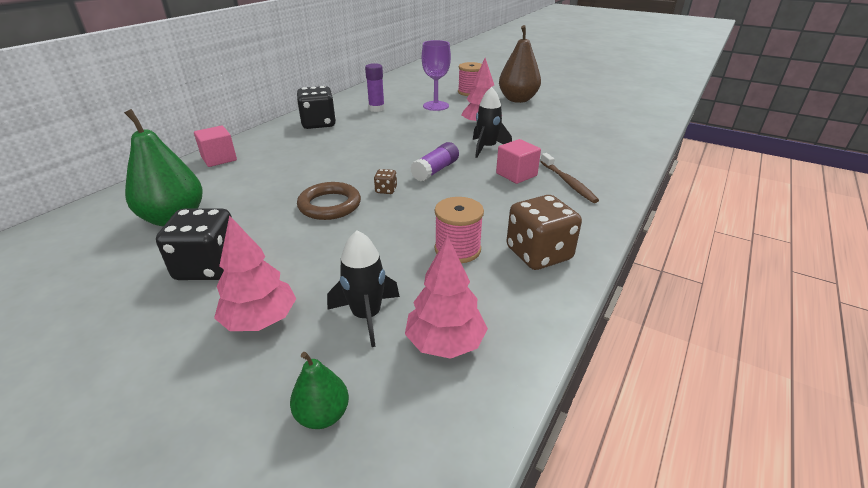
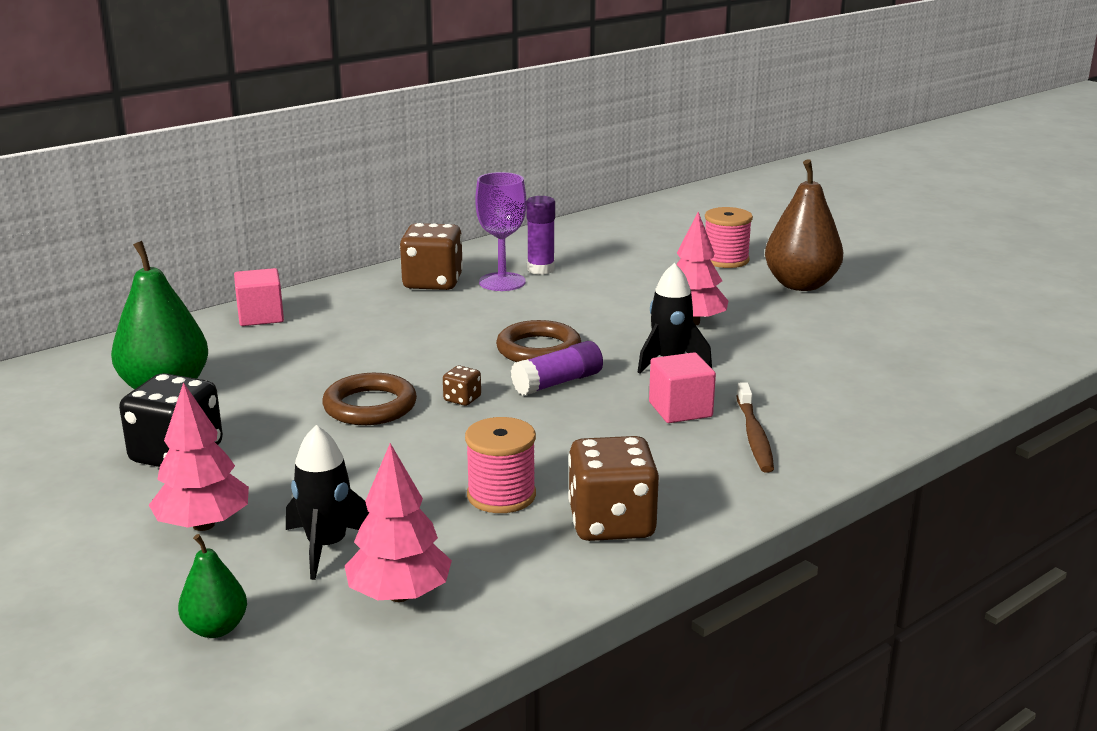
camera: 20 degrees right, 10 degrees down
black dice [297,86,336,129] -> brown dice [400,223,463,290]
purple goblet [422,40,451,111] -> purple goblet moved to [475,172,526,291]
none -> brown ring [496,320,581,362]

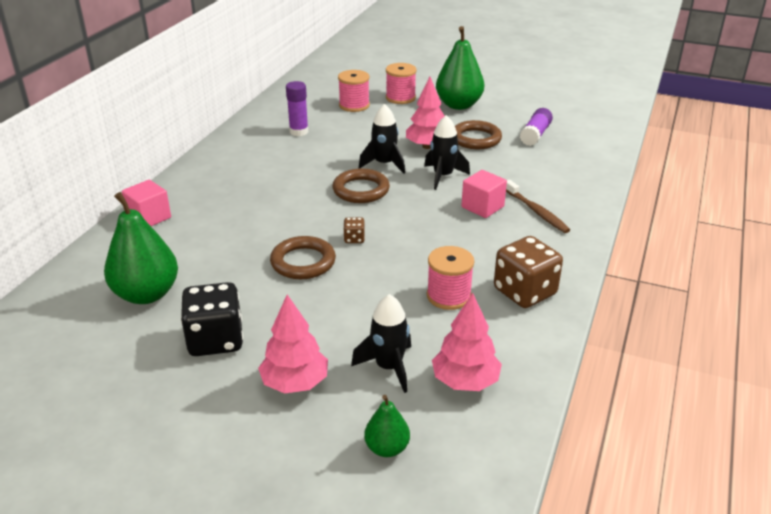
camera: 30 degrees left, 10 degrees up
brown dice [400,223,463,290] -> none
purple goblet [475,172,526,291] -> none
purple glue stick [511,341,603,395] -> purple glue stick moved to [520,108,553,146]
brown pear [765,159,843,291] -> green pear [436,26,484,110]
none -> pink spool [338,70,370,112]
none -> black rocket [359,104,405,174]
none -> brown ring [455,120,502,149]

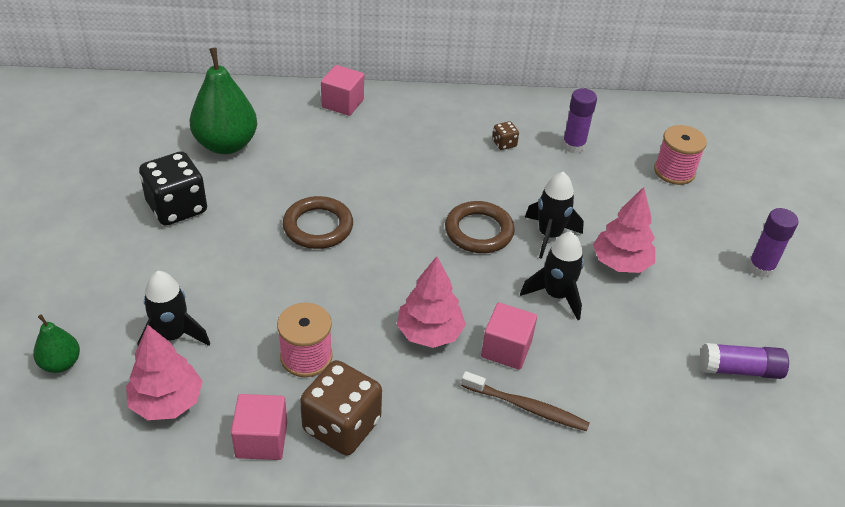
camera: 65 degrees right, 10 degrees up
pink tree [258,295,328,394] -> pink tree moved to [397,256,466,348]
brown dice [343,217,365,243] -> brown dice moved to [492,121,519,150]
pink spool [386,63,416,104] -> none
green pear [436,26,484,110] -> purple glue stick [748,208,798,278]
brown ring [455,120,502,149] -> none
brown toothbrush [506,180,570,233] -> brown toothbrush turned 105 degrees counterclockwise [461,371,590,431]
none -> pink cube [231,394,287,460]

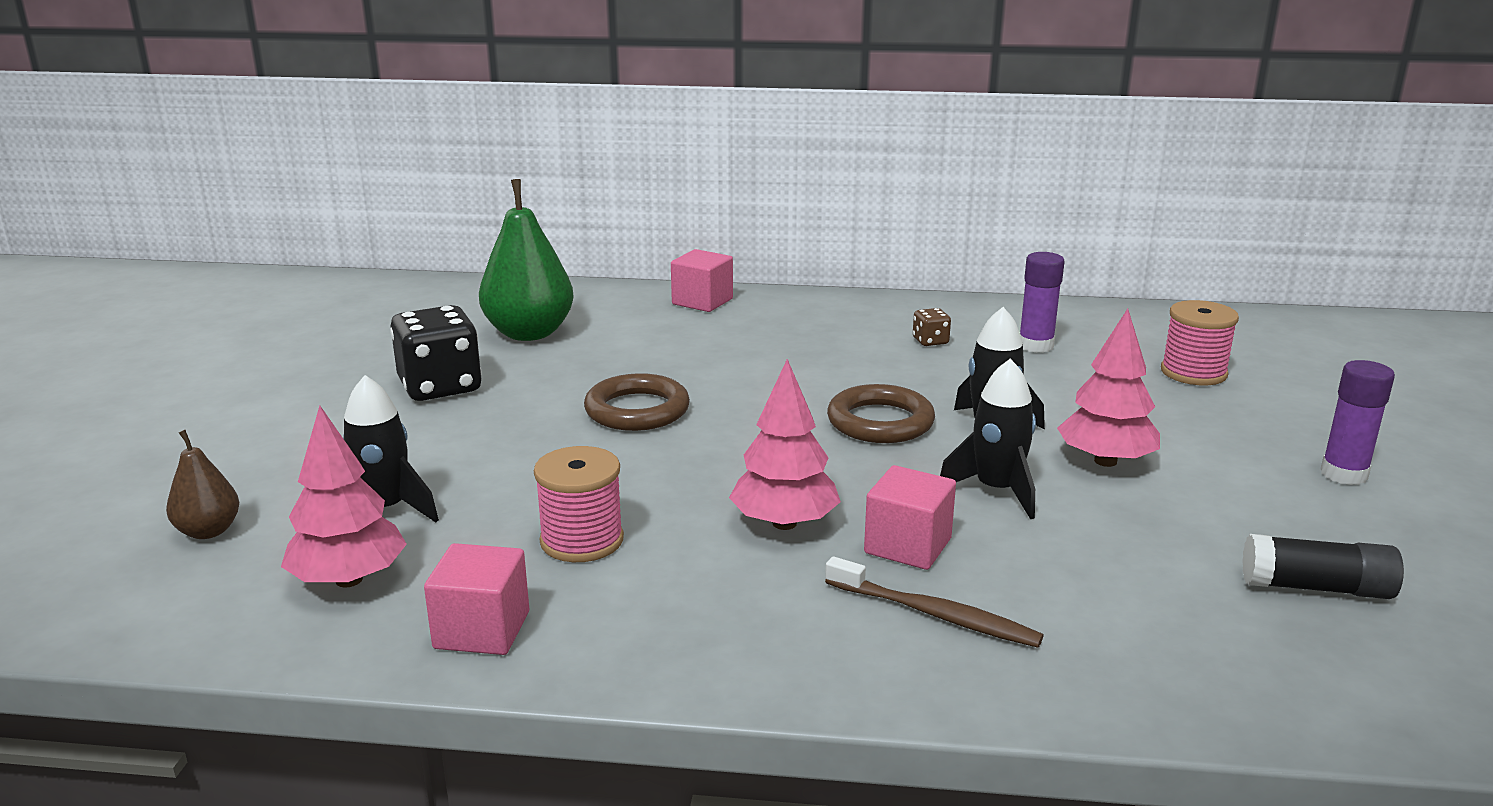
camera: 10 degrees right, 20 degrees down
green pear [33,314,80,373] -> brown pear [166,430,239,539]
brown dice [300,360,382,456] -> none
purple glue stick [700,343,789,379] -> black glue stick [1242,534,1404,599]

